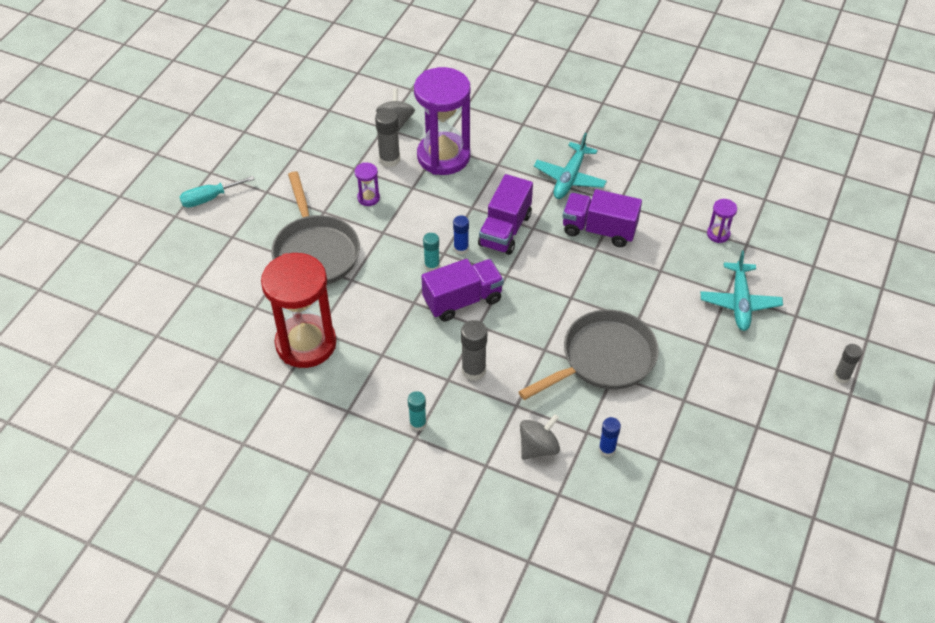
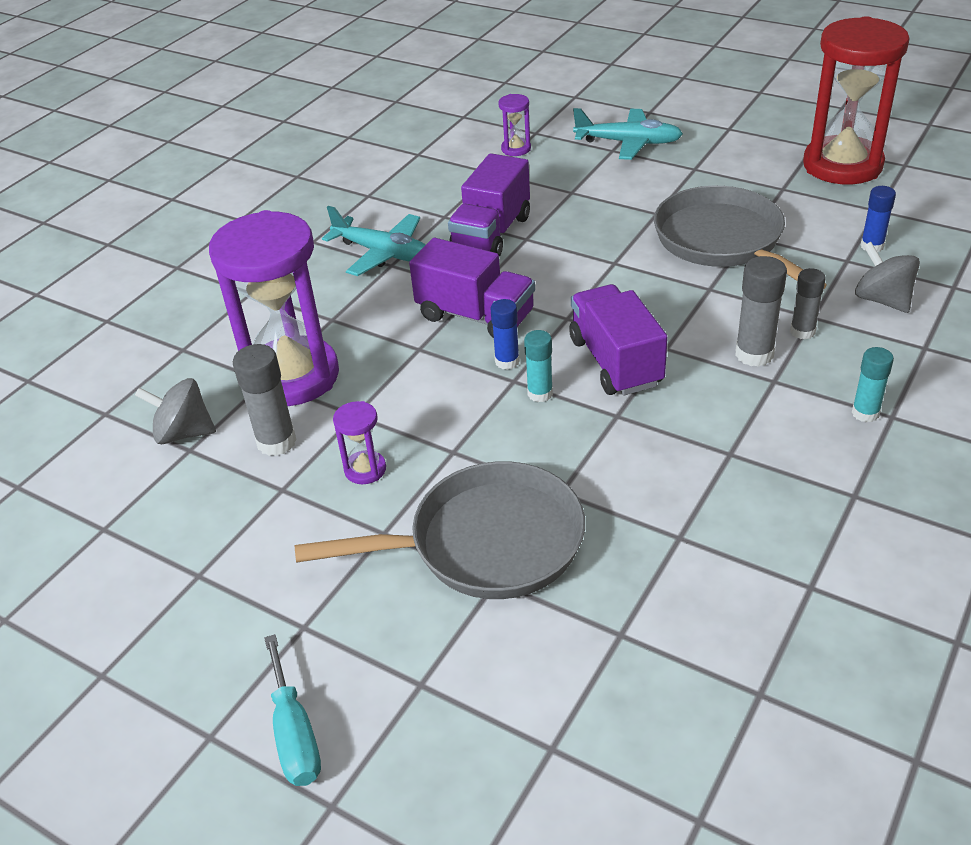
camera: 80 degrees left, 10 degrees down
red hourglass [261,253,336,368] -> red hourglass moved to [803,16,909,185]
grey glue stick [834,344,862,384] -> grey glue stick moved to [790,268,826,340]

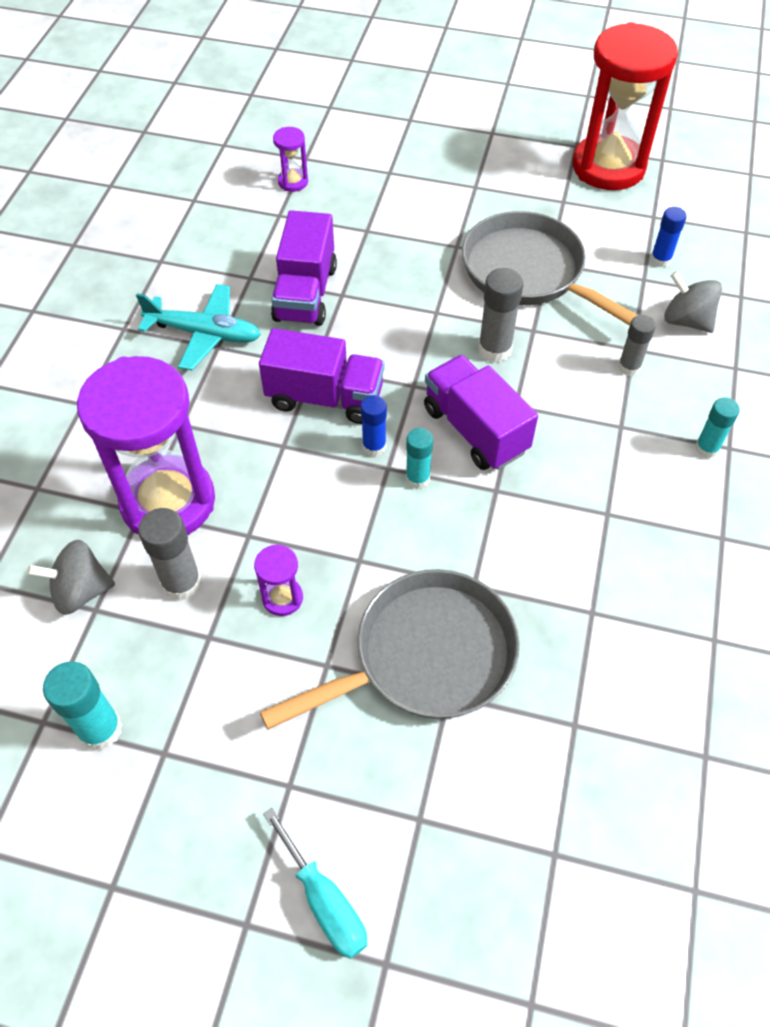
camera: 20 degrees left, 15 degrees up
turquoise plane [573,108,683,160] -> none
grey glue stick [735,256,787,367] -> grey glue stick moved to [478,268,523,363]
none -> turquoise glue stick [43,661,122,750]

